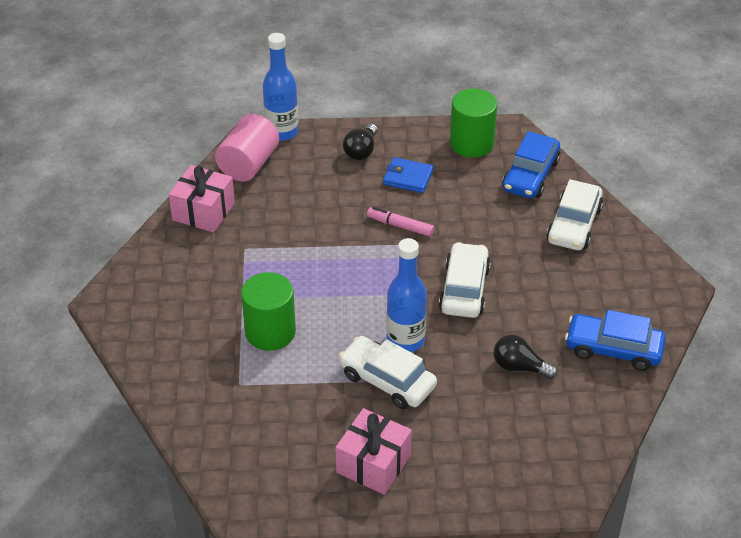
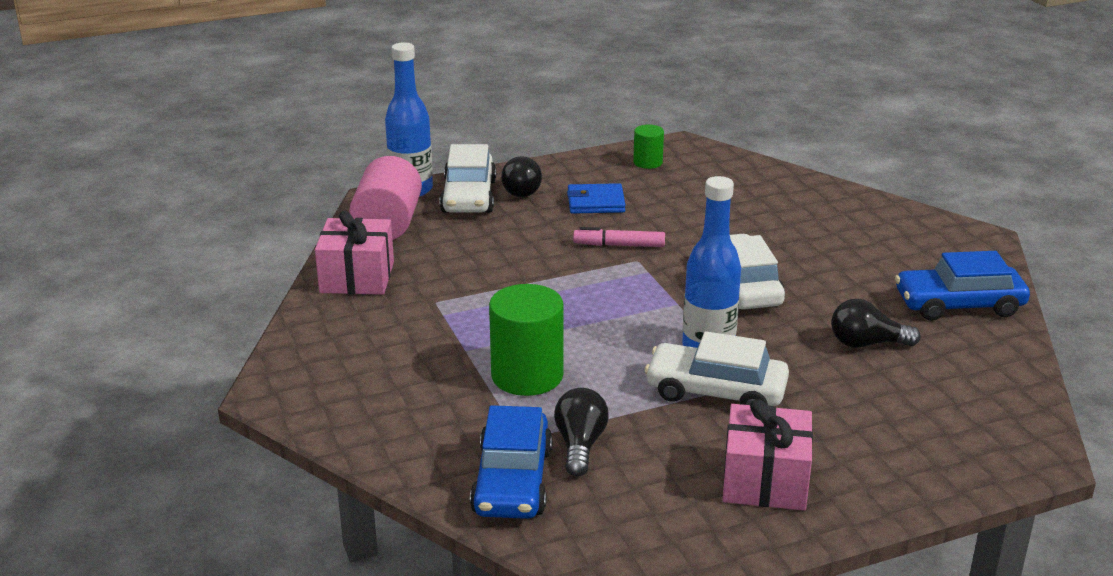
camera: 20 degrees left, 15 degrees down
green cylinder [450,89,497,158] -> green cylinder [633,125,664,169], size x0.53
blue car [502,131,560,199] -> blue car moved to [470,405,552,519]
white car [547,179,603,250] -> white car moved to [439,144,496,213]
none -> black light bulb [554,388,609,476]

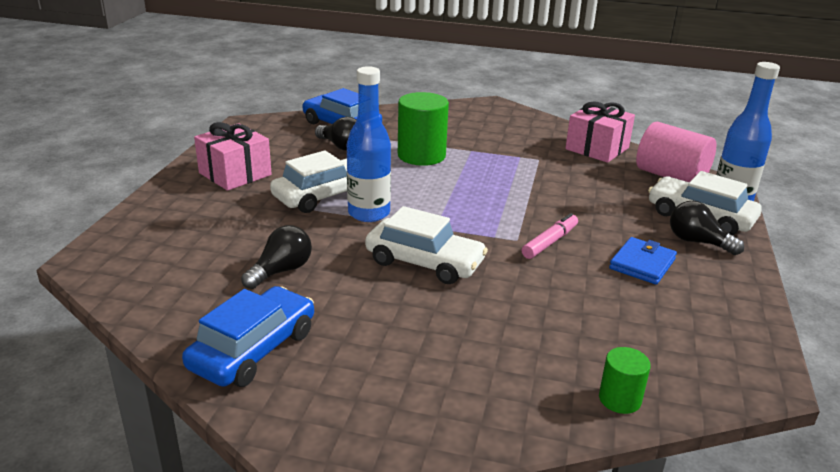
camera: 125 degrees right, 0 degrees up
green cylinder [633,125,664,169] -> green cylinder moved to [599,347,651,414]

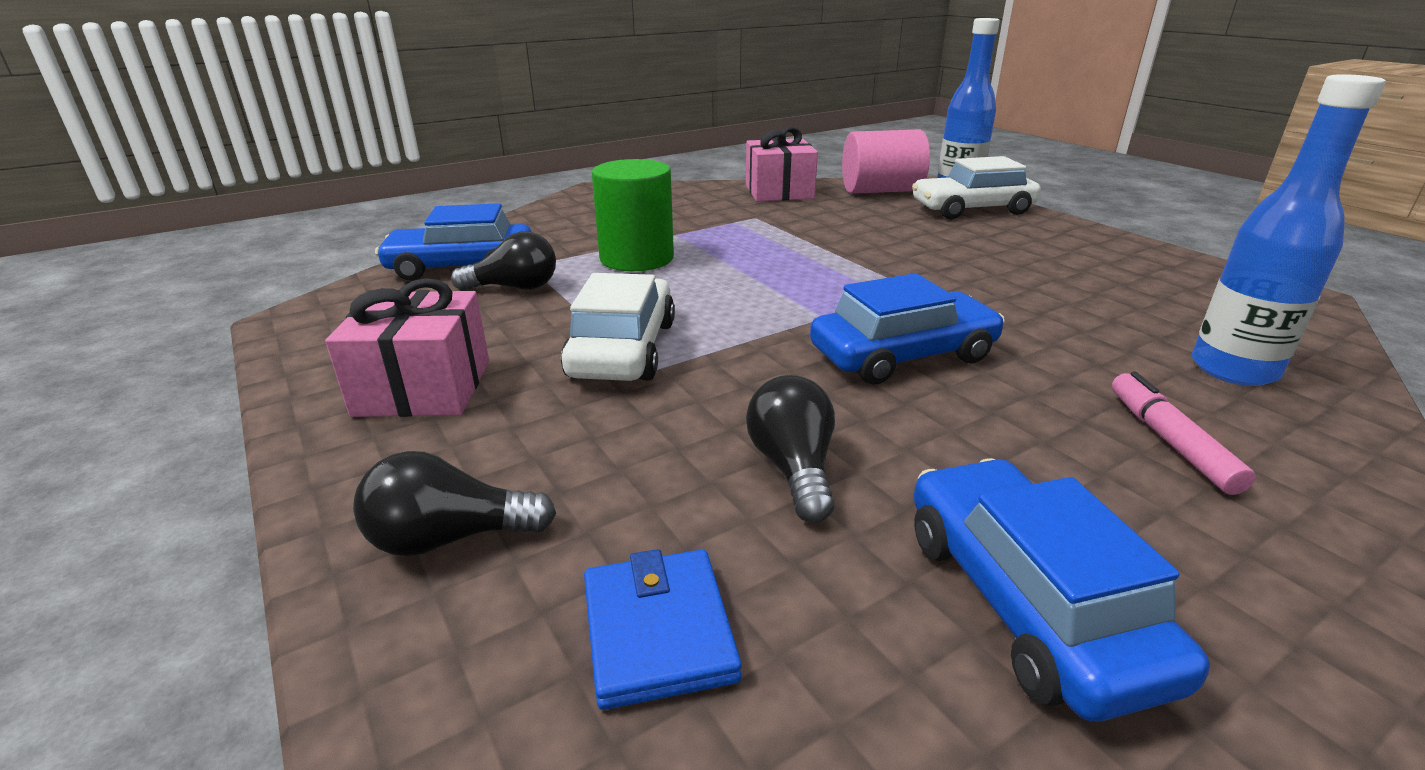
camera: 45 degrees left, 0 degrees up
blue bottle [347,66,391,222] -> blue bottle moved to [1192,74,1386,386]
white car [365,206,488,284] -> blue car [810,273,1005,384]
pink marker [522,213,578,259] -> pink marker moved to [1112,371,1256,495]
green cylinder [599,347,651,414] -> none
blue wallet [609,237,677,285] -> blue wallet moved to [584,549,742,710]
black light bulb [670,201,744,255] -> black light bulb moved to [353,451,556,556]

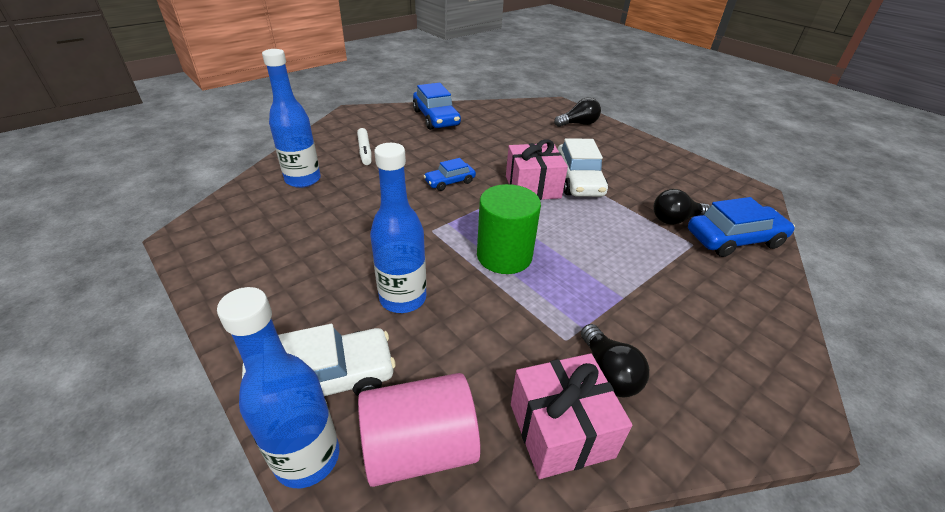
camera: 170 degrees right, 10 degrees up
pink gift [325,278,489,417] -> pink gift moved to [506,139,568,200]
blue wallet [584,549,742,710] -> none
green cylinder [592,159,674,271] -> green cylinder moved to [477,184,541,274]
black light bulb [746,375,835,523] -> black light bulb moved to [581,324,649,397]
blue car [810,273,1005,384] -> blue car [424,158,476,191], size x0.58
pink marker [1112,371,1256,495] -> white marker [357,128,372,165]
none -> blue bottle [370,143,426,313]

